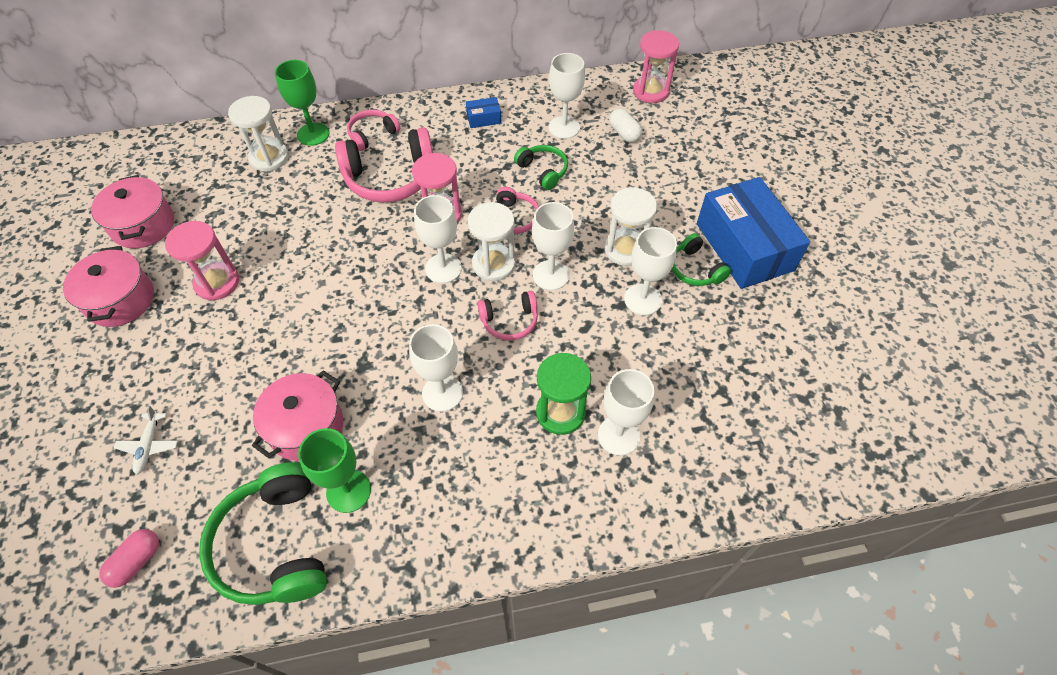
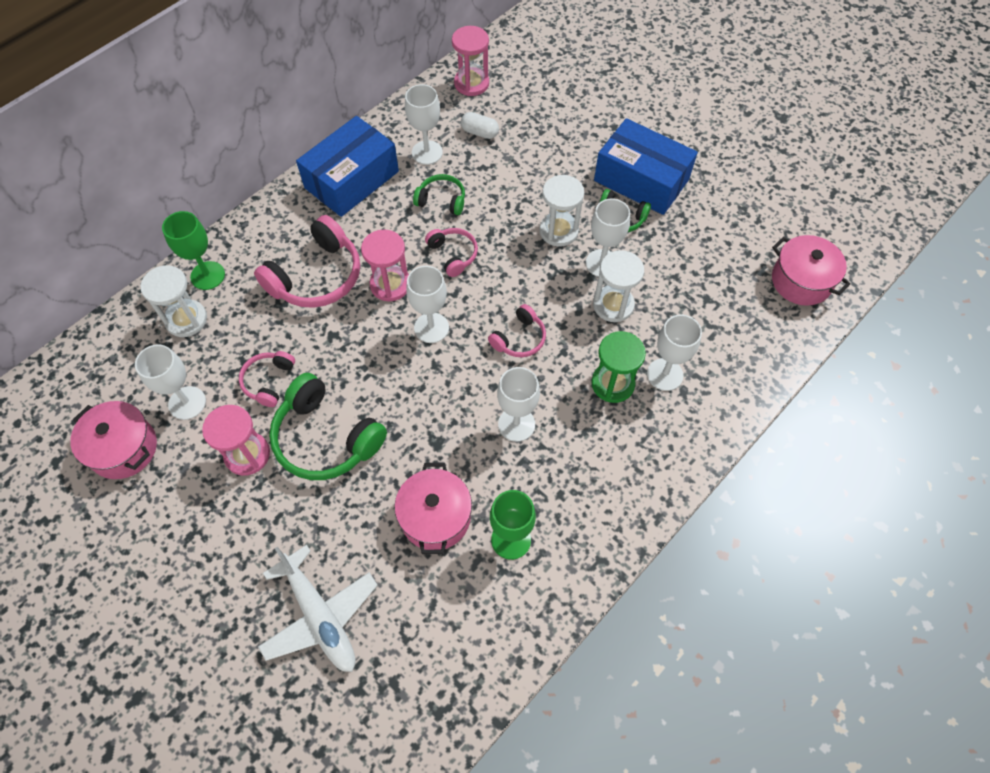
camera: 35 degrees left, 5 degrees up
pink pot [63,246,154,327] -> pink pot moved to [772,235,851,306]
pink capsule [99,529,159,588] -> none
white plane [114,406,178,474] -> white plane [258,545,378,672], size x2.10
green headphones [199,462,327,605] -> green headphones moved to [269,373,387,480]
pink headphones [347,110,400,151] -> pink headphones moved to [239,351,295,407]
blue box [466,97,501,128] -> blue box [296,116,399,217], size x2.50
white hourglass [468,202,516,281] -> white hourglass moved to [593,250,644,322]
white goblet [532,202,574,290] -> white goblet moved to [135,344,206,420]

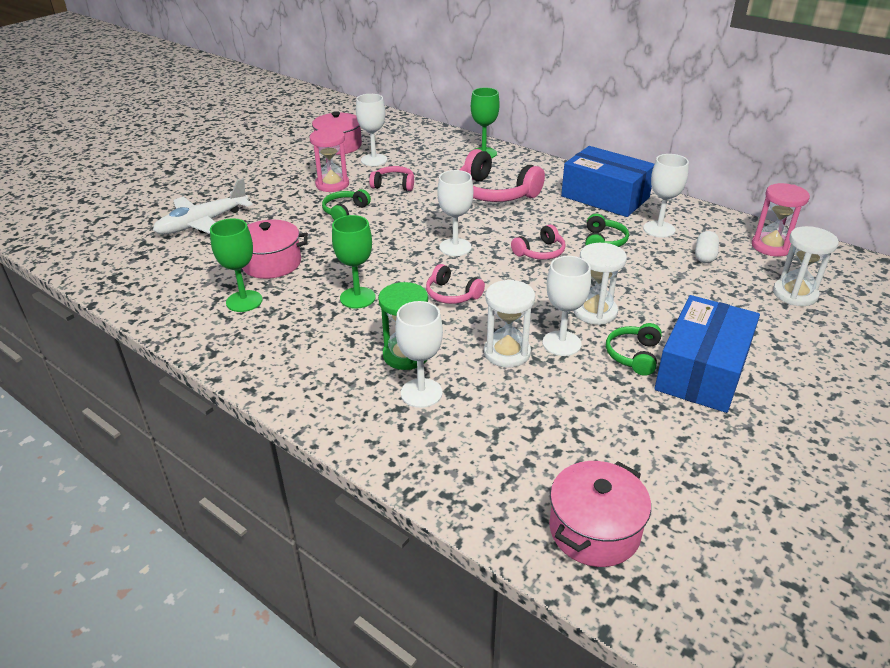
camera: 85 degrees right, 25 degrees down
white hourglass [140,265,207,337] -> white hourglass moved to [773,226,839,306]
green headphones [269,373,387,480] -> green headphones [322,189,371,220], size x0.54
pink hourglass [361,229,409,302] -> none
white goblet [497,367,540,442] -> green goblet [332,215,376,309]

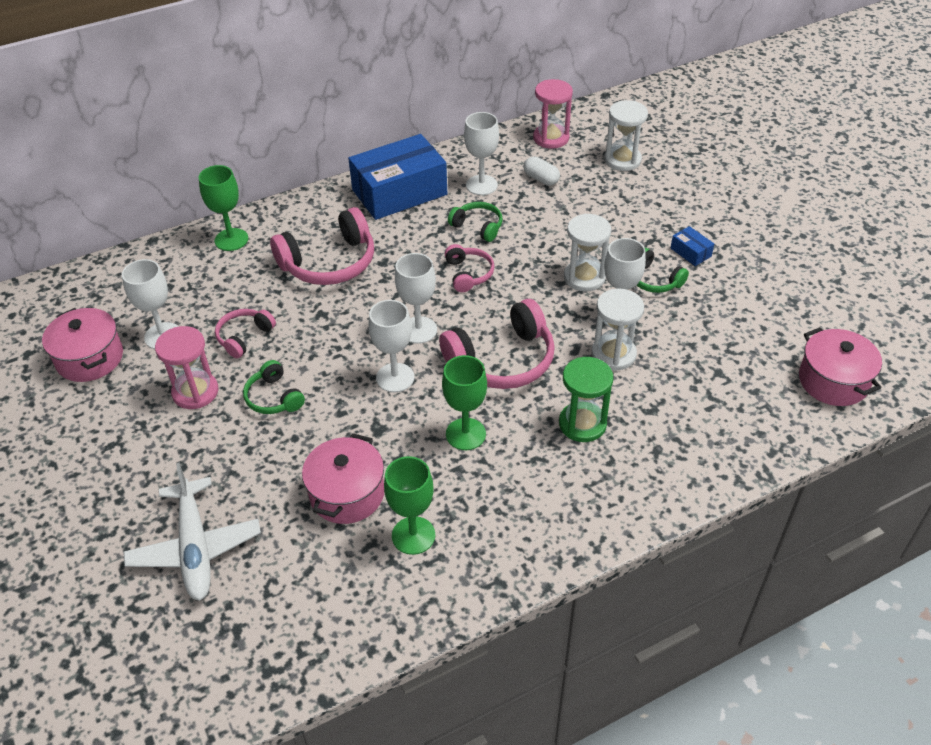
camera: 65 degrees left, 10 degrees up
white goblet [395,301,443,408] -> white goblet moved to [369,300,414,392]
pink headphones [426,264,485,304] -> pink headphones [439,299,555,389], size x1.84
blue box [654,295,760,413] -> blue box [671,226,714,266], size x0.40

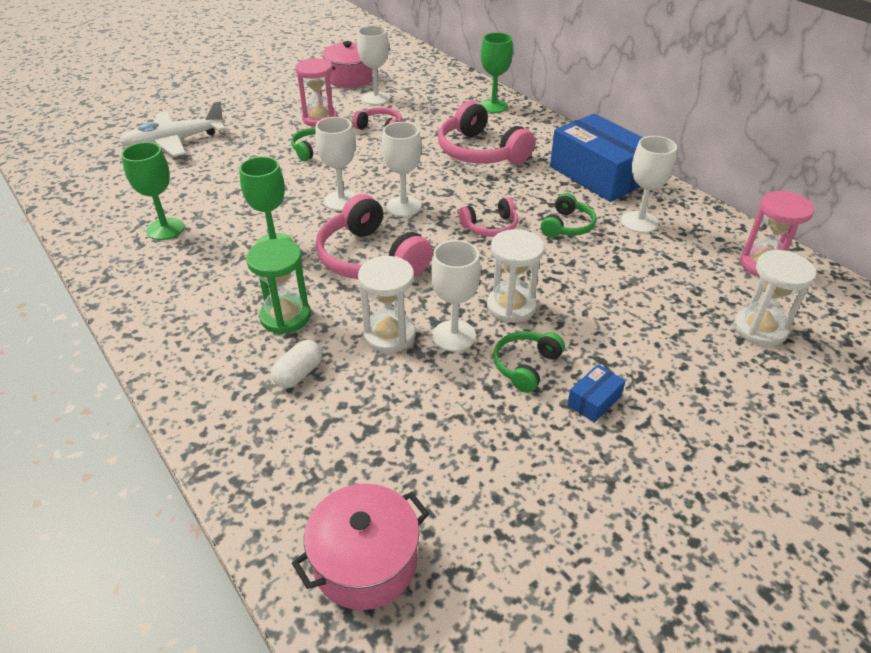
camera: 80 degrees right, 5 degrees down
pink pot [302,433,384,524] -> none
white capsule [524,156,560,186] -> white capsule moved to [271,340,322,388]

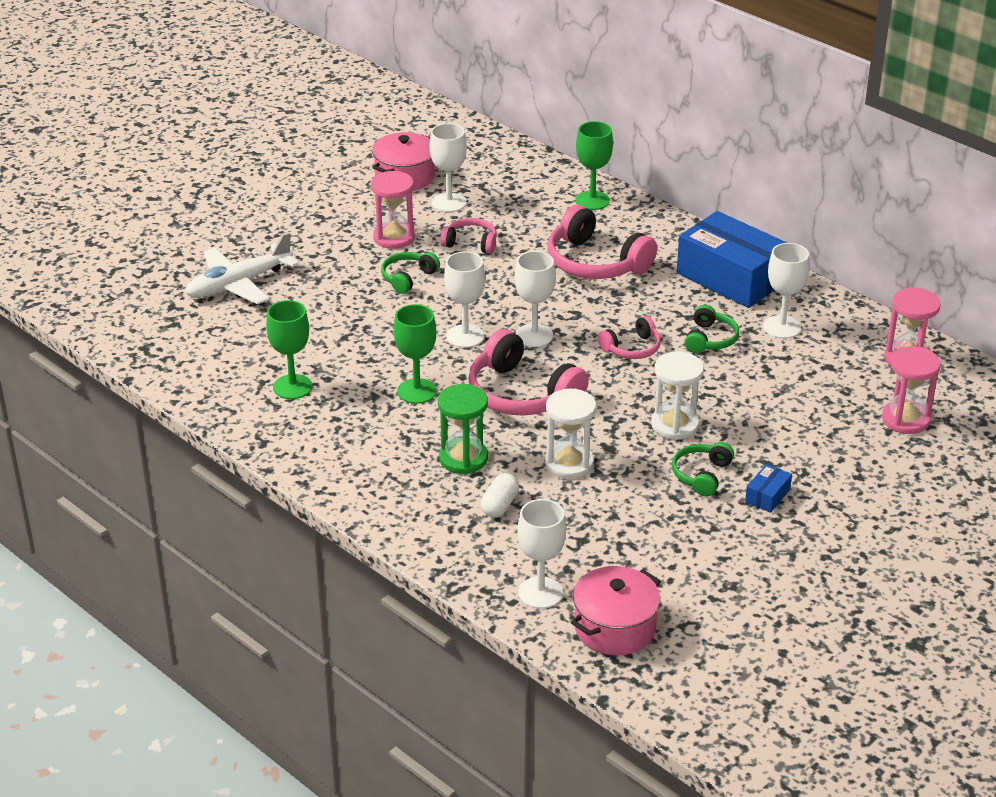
camera: 10 degrees left, 5 degrees down
white goblet [431,240,481,352] -> white goblet moved to [517,499,566,609]
white hourglass [734,250,816,346] -> pink hourglass [882,346,941,434]

